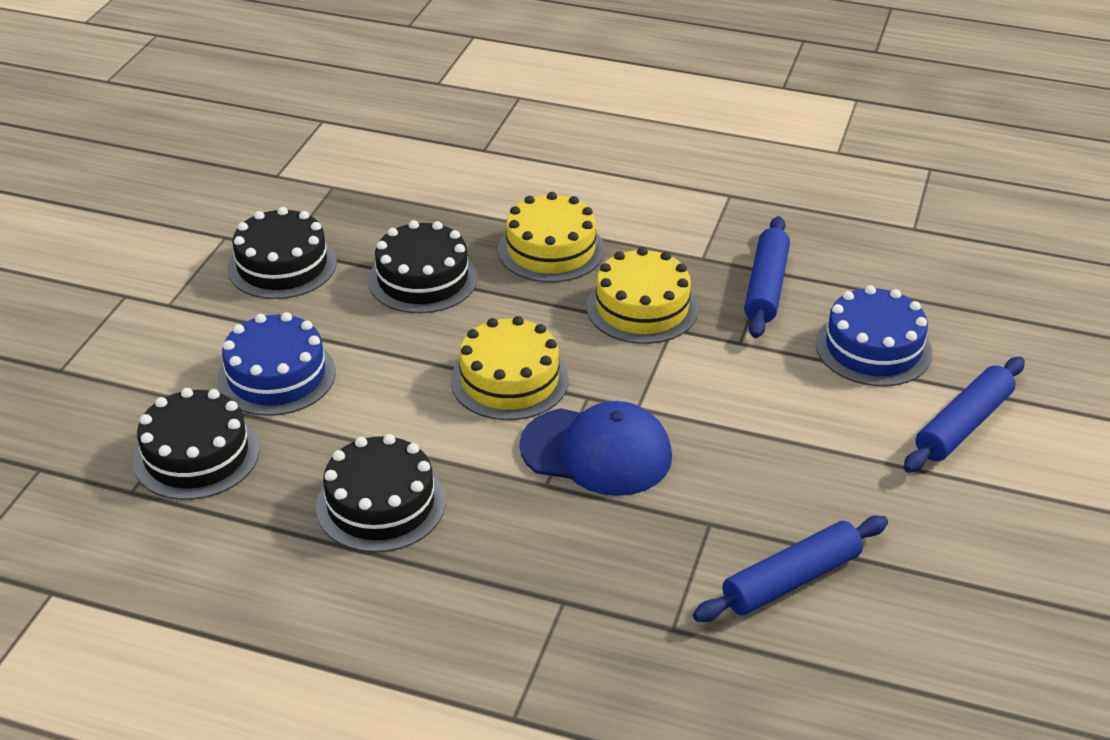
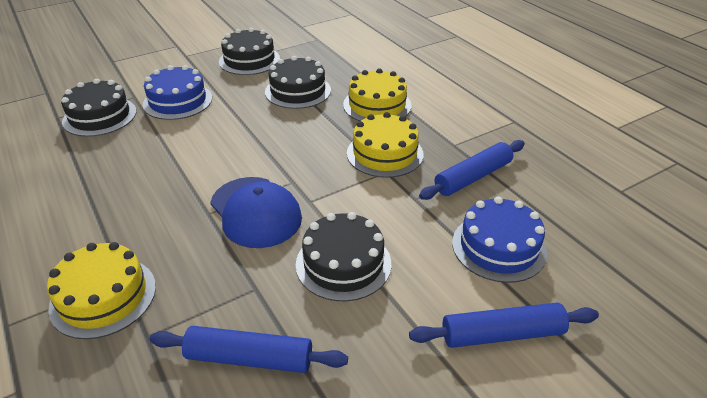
camera: 40 degrees right, 0 degrees up
black cake [316,434,445,552] -> black cake moved to [296,212,391,301]
yellow cake [451,316,569,420] -> yellow cake moved to [47,242,156,339]

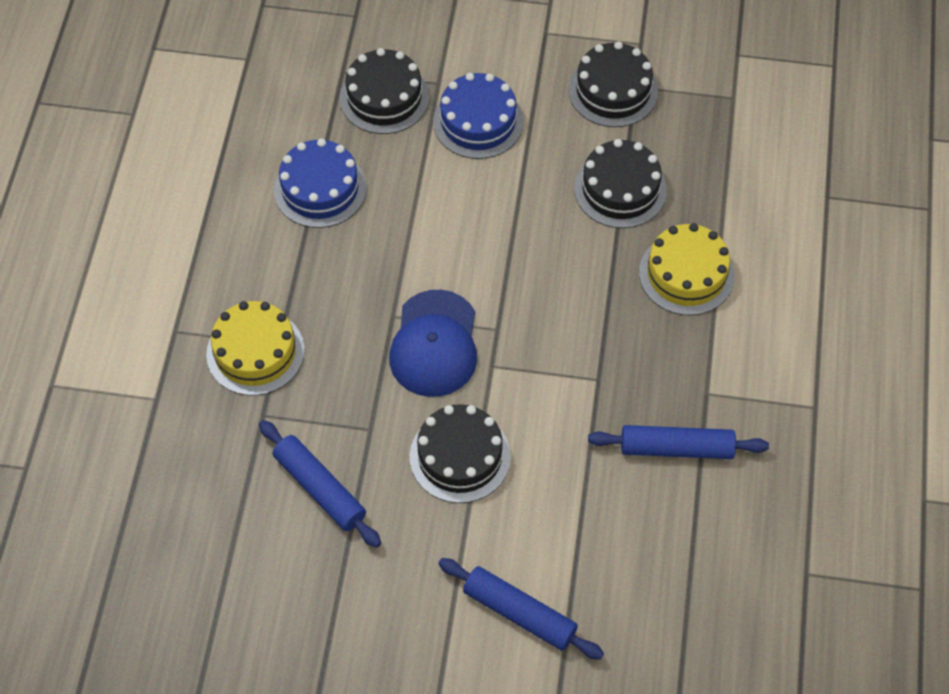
camera: 40 degrees right, 20 degrees up
yellow cake [347,112,423,178] -> none
blue cake [452,196,547,283] -> blue cake moved to [274,138,367,228]

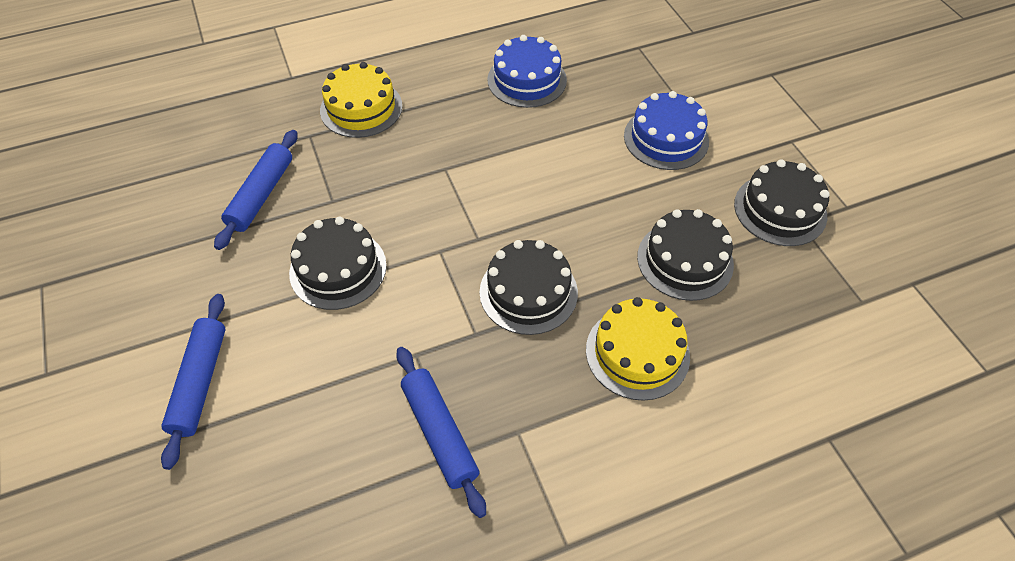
camera: 60 degrees right, 5 degrees down
black cake [340,48,429,134] -> black cake moved to [480,240,578,335]
blue cap [389,290,477,397] -> none

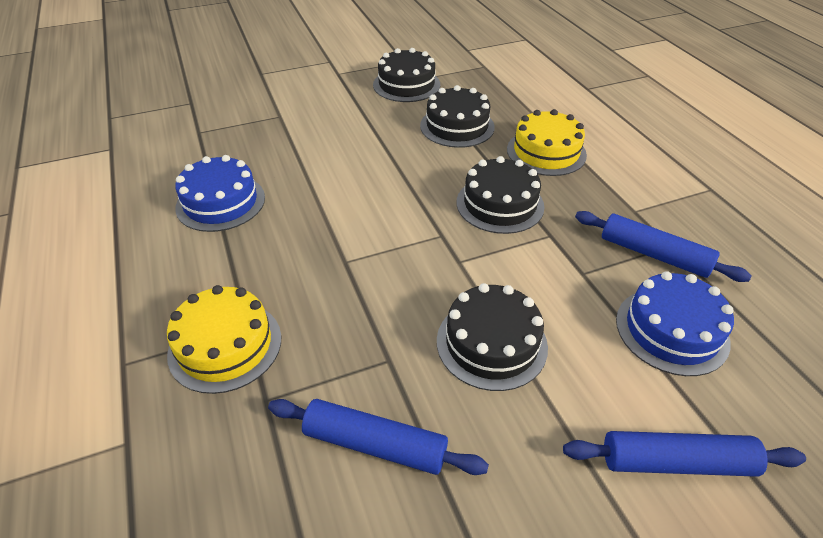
camera: 90 degrees left, 10 degrees down
blue rolling pin [396,347,486,518] -> blue rolling pin turned 60 degrees clockwise [575,211,752,282]
blue cake [624,91,709,170] -> blue cake moved to [616,271,734,376]

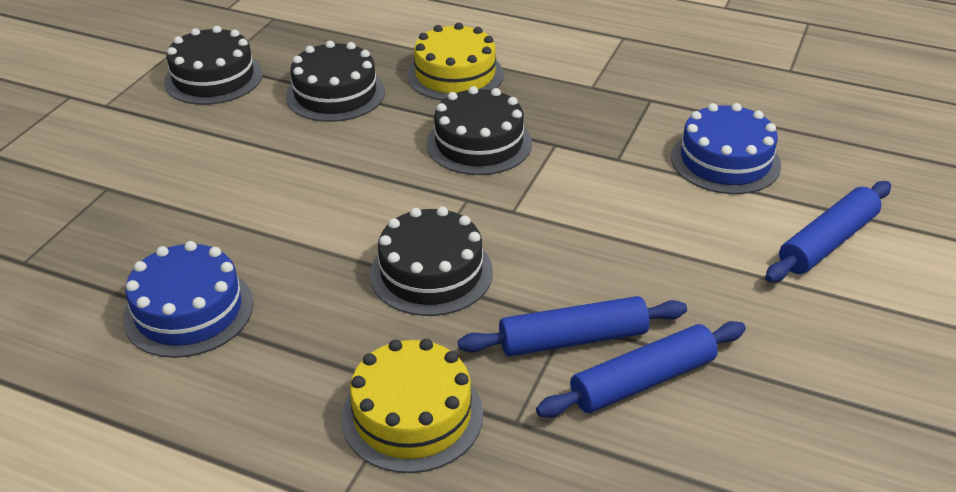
camera: 45 degrees left, 5 degrees down
black cake [437,283,548,391] -> black cake moved to [370,207,493,316]
blue rolling pin [575,211,752,282] -> blue rolling pin moved to [458,296,687,357]

